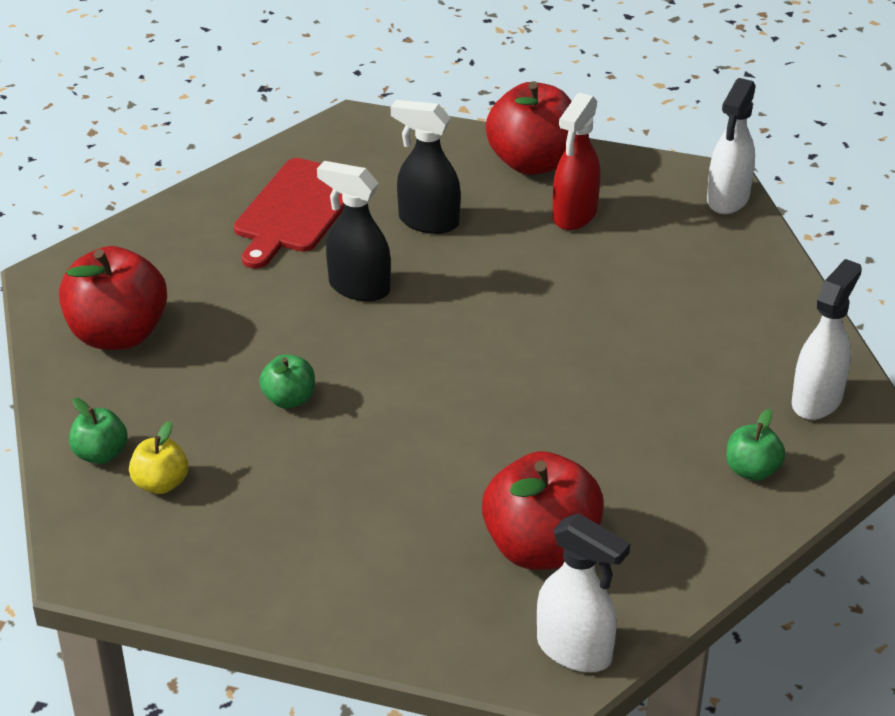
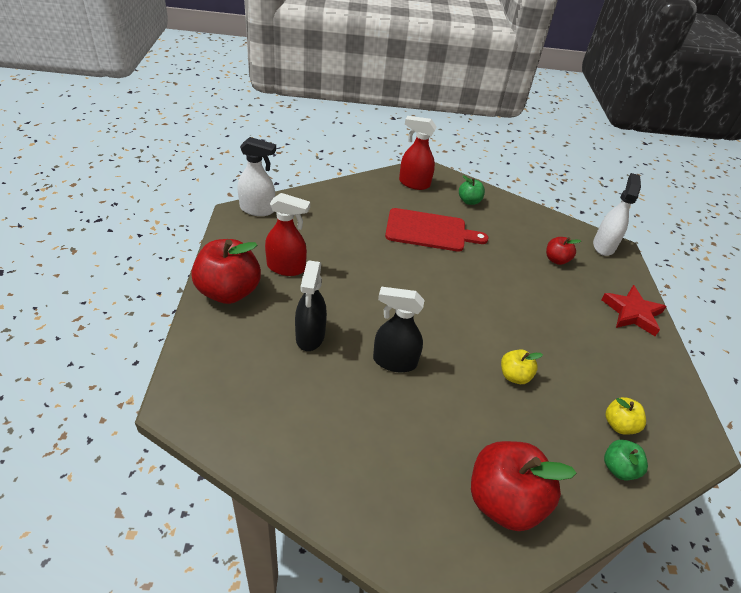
camera: 110 degrees left, 5 degrees up
red cutting board [234,158,344,269] -> red cutting board moved to [385,208,489,252]
green apple [259,354,315,409] -> yellow apple [501,349,543,384]
black spray bottle [317,161,391,301] -> black spray bottle turned 90 degrees clockwise [373,287,425,372]
red apple [482,451,604,570] -> red apple [546,237,581,265], size x0.50
white spray bottle [792,259,862,420] -> red spray bottle [399,116,437,190]
none -> red star [601,285,667,336]

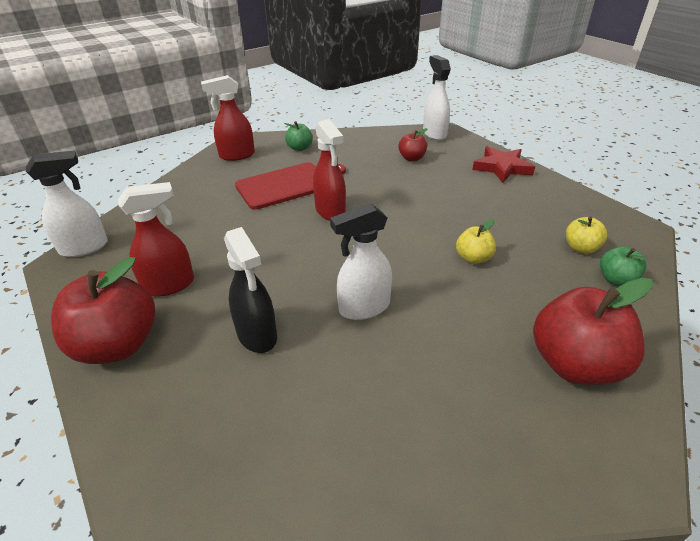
camera: 30 degrees left, 5 degrees down
black spray bottle [373,287,425,372] -> white spray bottle [330,203,392,320]
none -> red spray bottle [313,119,346,221]

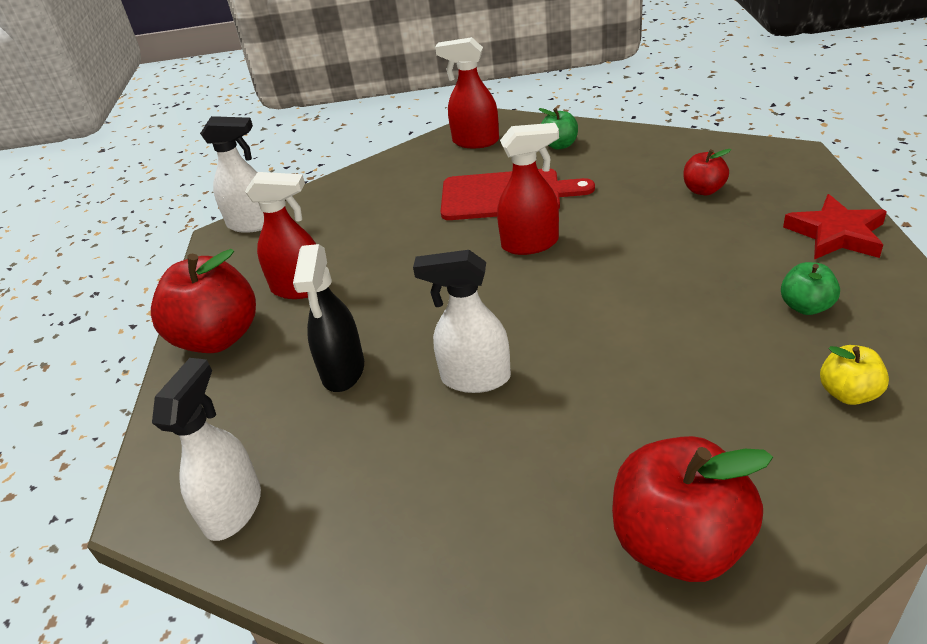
camera: 35 degrees right, 0 degrees up
red spray bottle [313,119,346,221] -> red spray bottle turned 105 degrees counterclockwise [497,123,559,255]
white spray bottle [423,55,451,140] -> white spray bottle moved to [152,358,261,541]
yellow apple [456,219,496,264] -> none
green apple [600,246,647,286] -> green apple moved to [781,262,840,315]

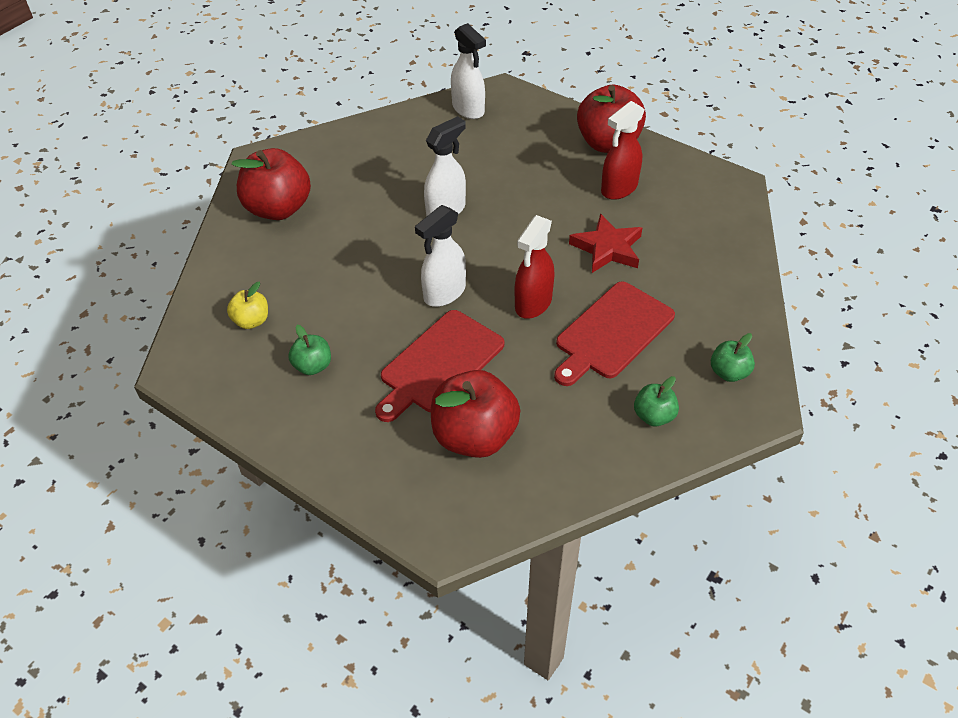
camera: 125 degrees right, 10 degrees up
white spray bottle [200,116,264,233] -> white spray bottle moved to [415,205,466,307]
black spray bottle [293,244,364,392] -> none
red spray bottle [435,37,499,148] -> green apple [711,333,755,382]
red apple [684,149,731,195] -> red apple [431,370,520,458], size x1.98
red star [783,194,887,260] -> red star moved to [569,214,642,273]
none -> red cutting board [375,310,504,422]

